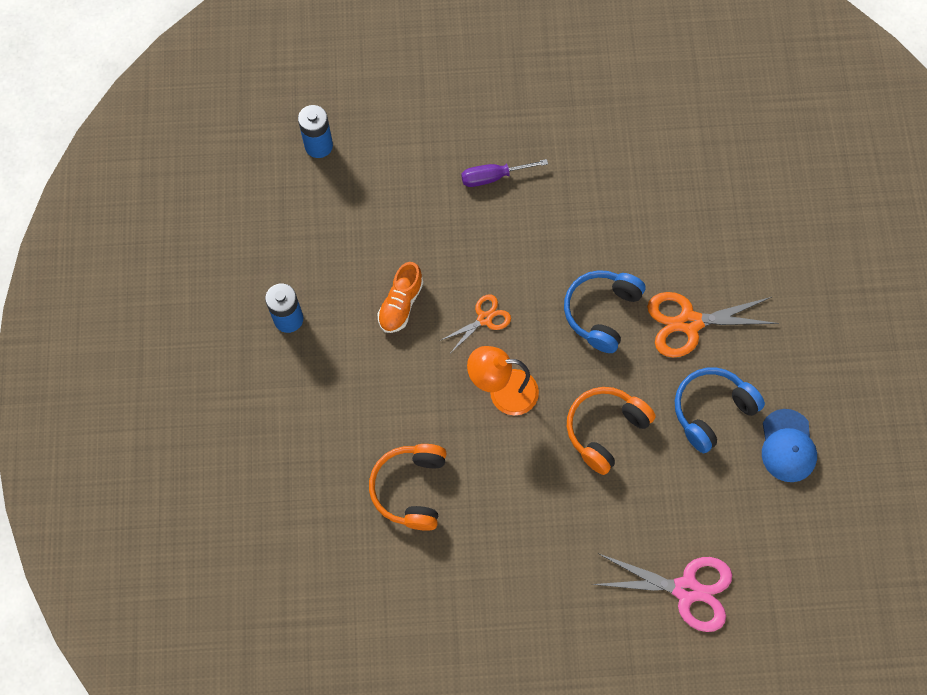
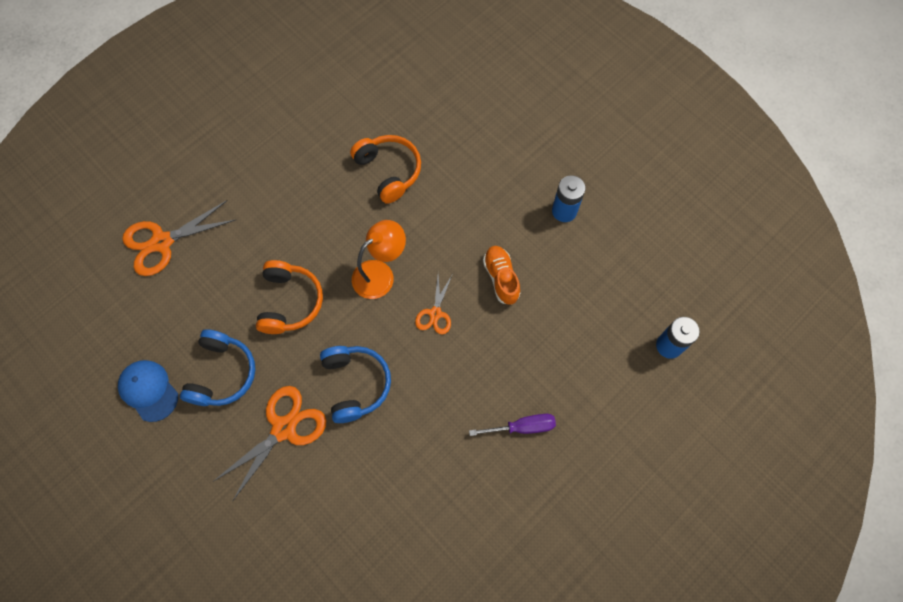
camera: 140 degrees right, 0 degrees up
purple screwdriver [461,159,548,187] -> purple screwdriver turned 45 degrees clockwise [469,414,556,436]
pink scissors [592,553,732,632] -> orange scissors [122,200,235,276]

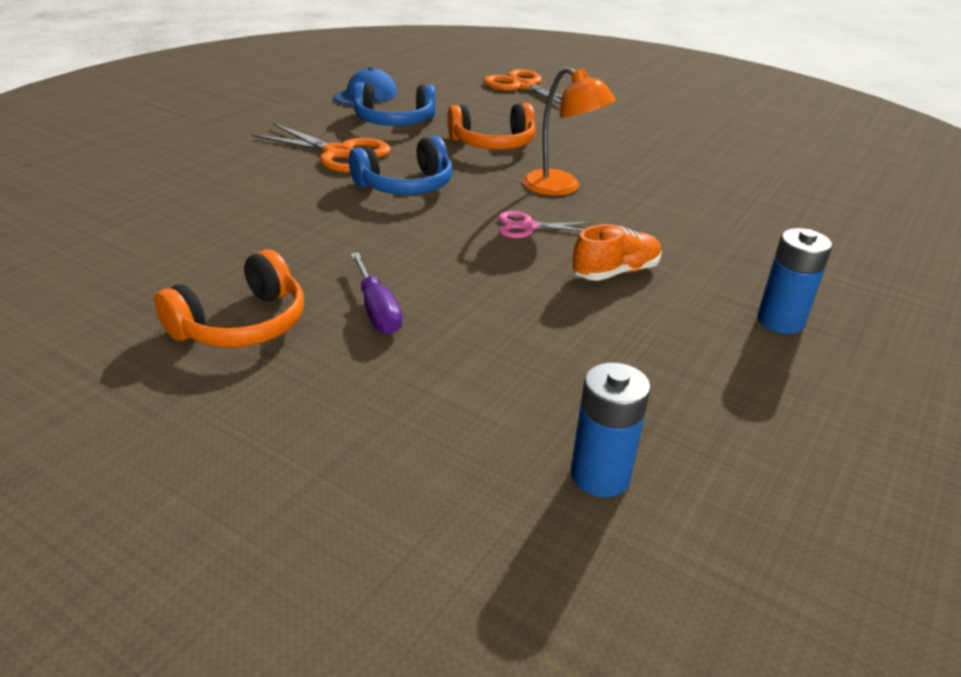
camera: 75 degrees right, 35 degrees down
orange headphones [350,135,421,204] -> orange headphones moved to [154,250,304,348]
orange scissors [415,275,452,334] -> pink scissors [498,211,592,238]

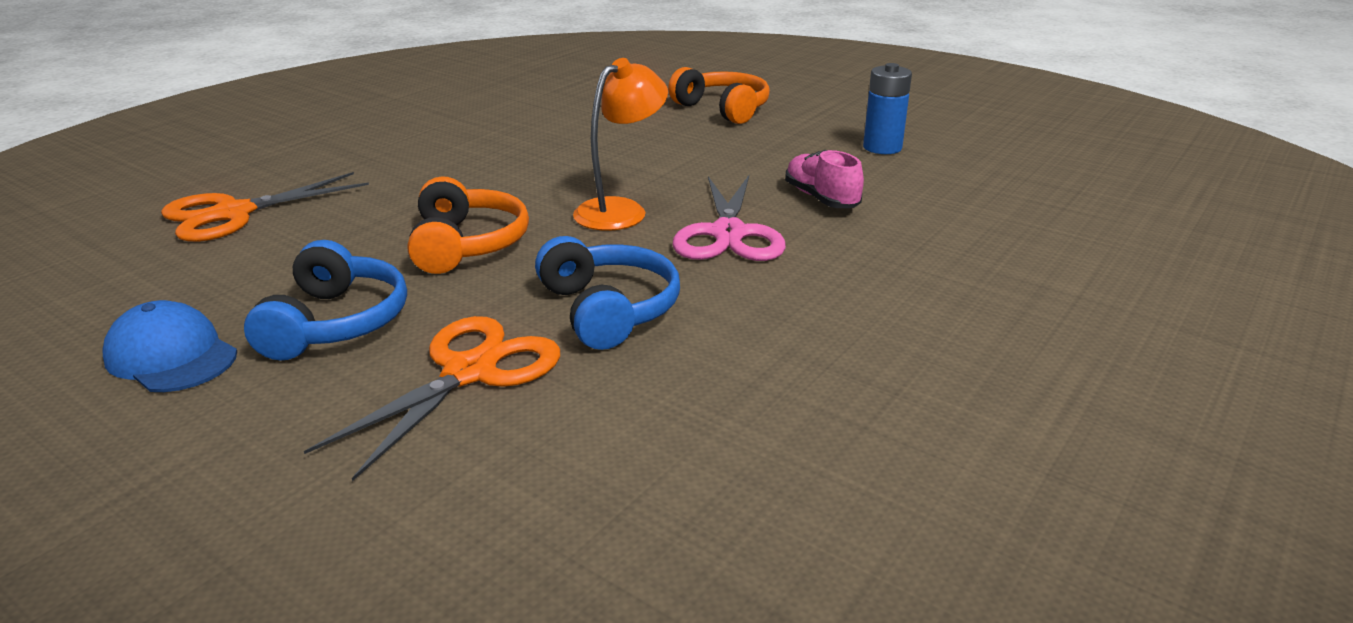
camera: 85 degrees left, 5 degrees down
orange headphones [154,250,304,348] -> orange headphones moved to [668,67,770,124]
purple screwdriver [350,252,402,334] -> none
pink scissors [498,211,592,238] -> pink scissors [673,175,786,261], size x1.74
blue battery [571,362,651,497] -> none
orange shoe [572,224,662,281] -> pink shoe [785,150,864,208]

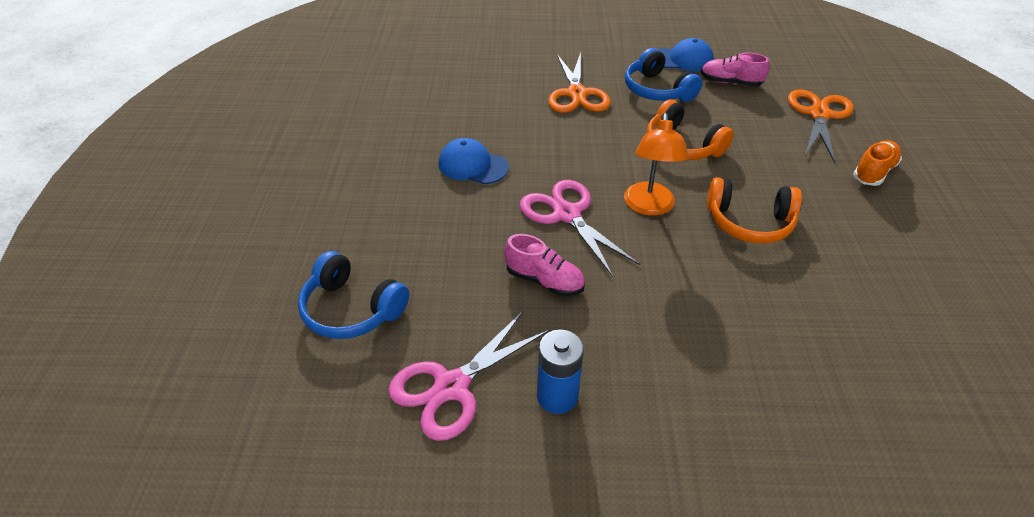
camera: 145 degrees right, 15 degrees up
blue headphones [535,236,680,350] -> blue headphones moved to [298,251,409,339]
orange headphones [668,67,770,124] -> orange headphones moved to [707,177,802,244]
none -> pink scissors [388,310,550,441]
none -> blue cap [439,138,509,184]
none -> pink shoe [701,53,769,86]
none -> orange shoe [853,140,902,186]

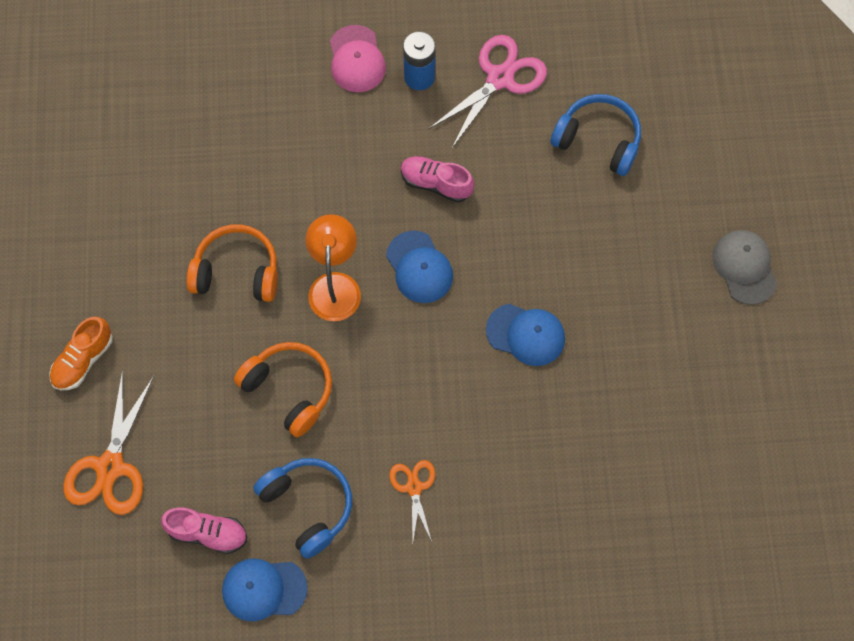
camera: 175 degrees right, 25 degrees up
pink scissors [520,180,640,277] -> blue cap [386,231,453,303]
orange scissors [548,52,611,113] -> orange scissors [389,460,435,542], size x0.58
none -> pink cap [330,25,386,92]
none -> grey cap [712,230,777,305]

